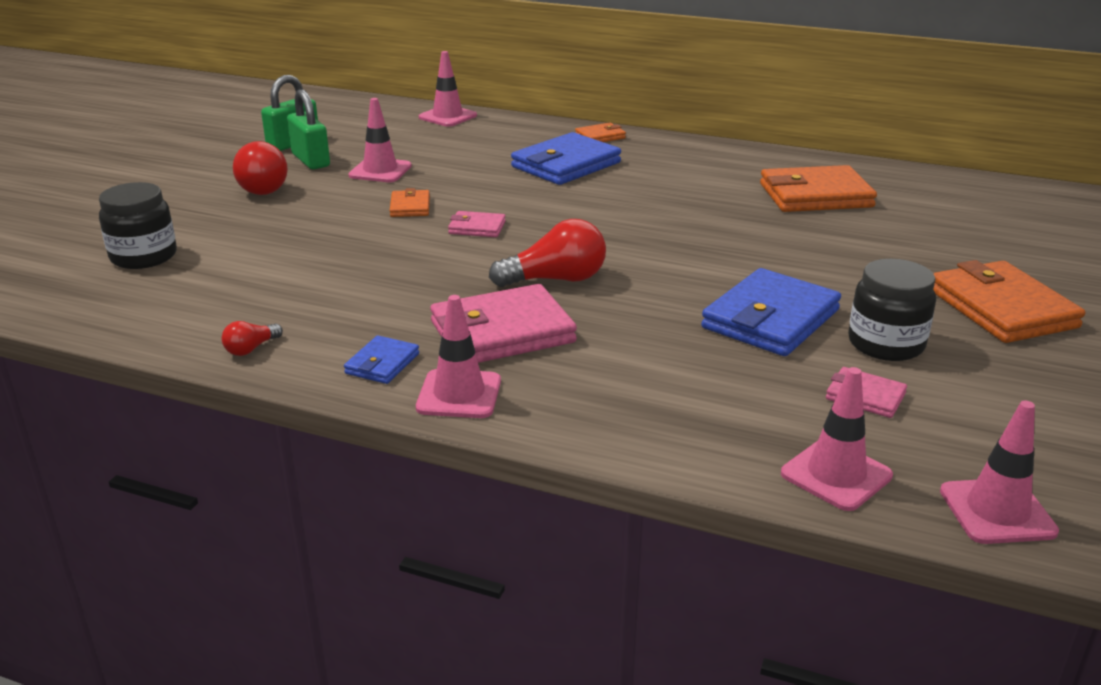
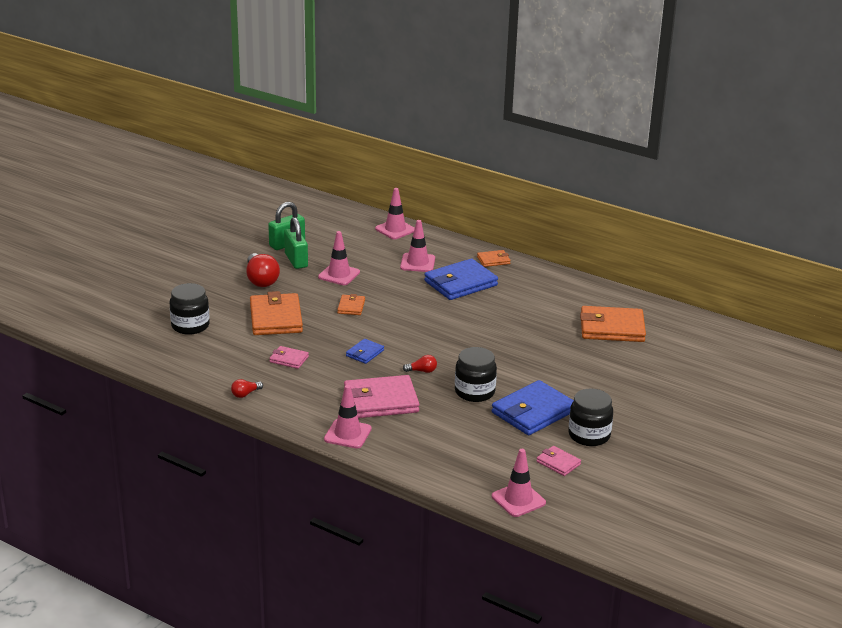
camera: 10 degrees right, 0 degrees up
blue wallet [344,335,419,384] -> blue wallet moved to [346,339,384,364]
pink wallet [448,211,506,237] -> pink wallet moved to [269,346,309,369]
red light bulb [489,219,606,287] -> red light bulb [403,355,437,373], size x0.49
orange wallet [933,260,1085,343] -> orange wallet moved to [250,291,303,335]
pink traffic cone [940,401,1059,544] -> pink traffic cone moved to [400,220,435,272]
none -> black jar [455,347,497,402]

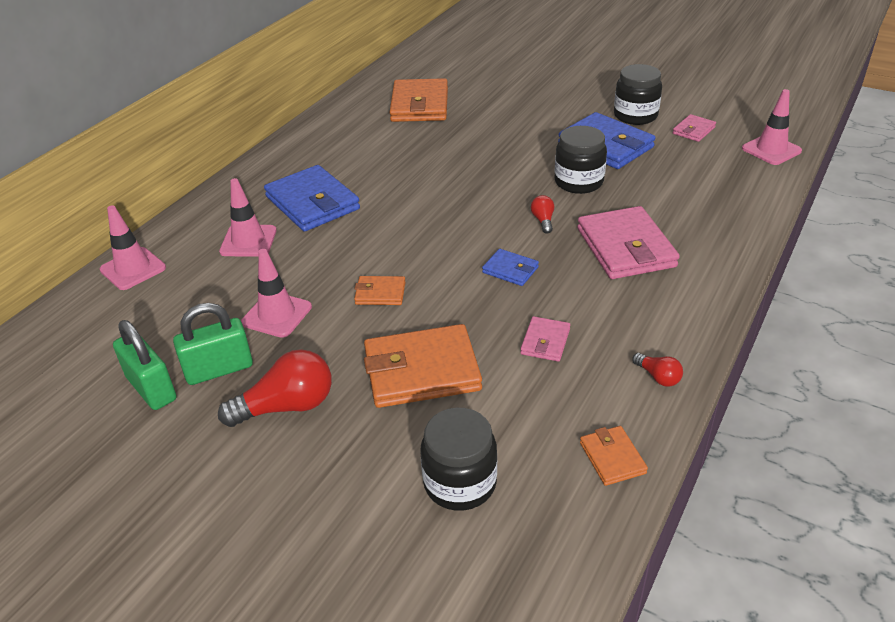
camera: 90 degrees left, 10 degrees up
pink traffic cone [324,385,372,448] -> none
orange wallet [477,250,511,267] -> orange wallet moved to [580,426,648,486]

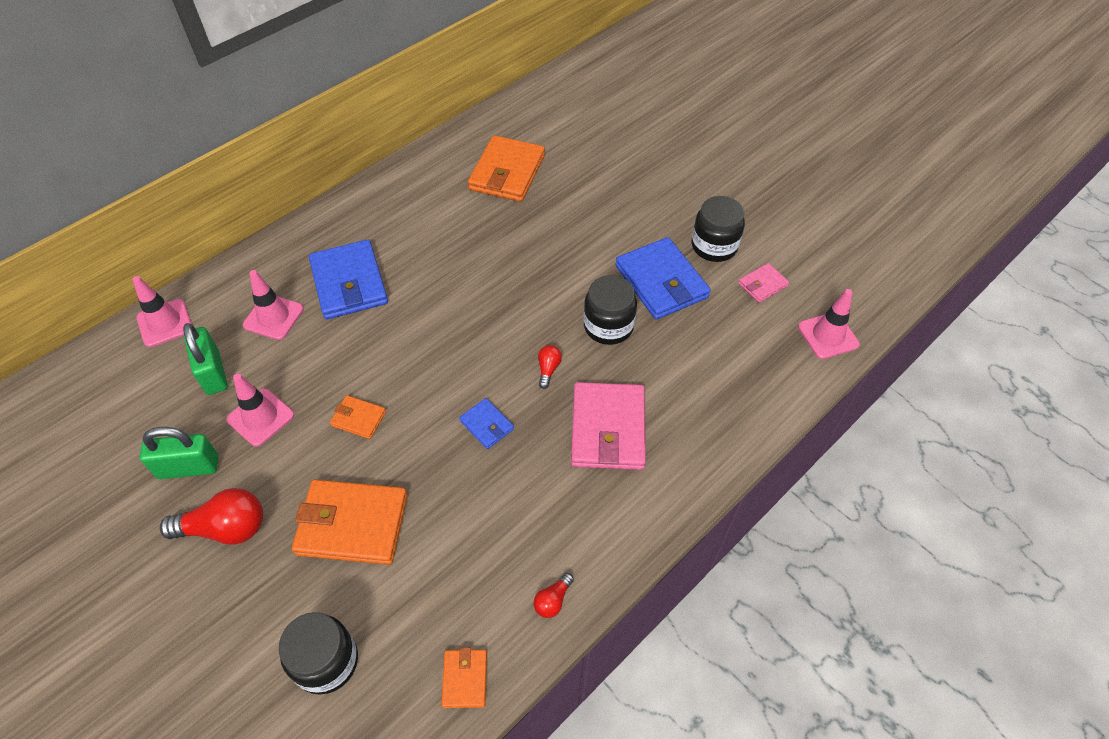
camera: 15 degrees right, 15 degrees up
green padlock [113,320,176,410] -> green padlock moved to [183,323,228,395]
pink wallet [520,316,570,362] -> none
red light bulb [632,353,683,387] -> red light bulb turned 60 degrees clockwise [534,573,574,618]

